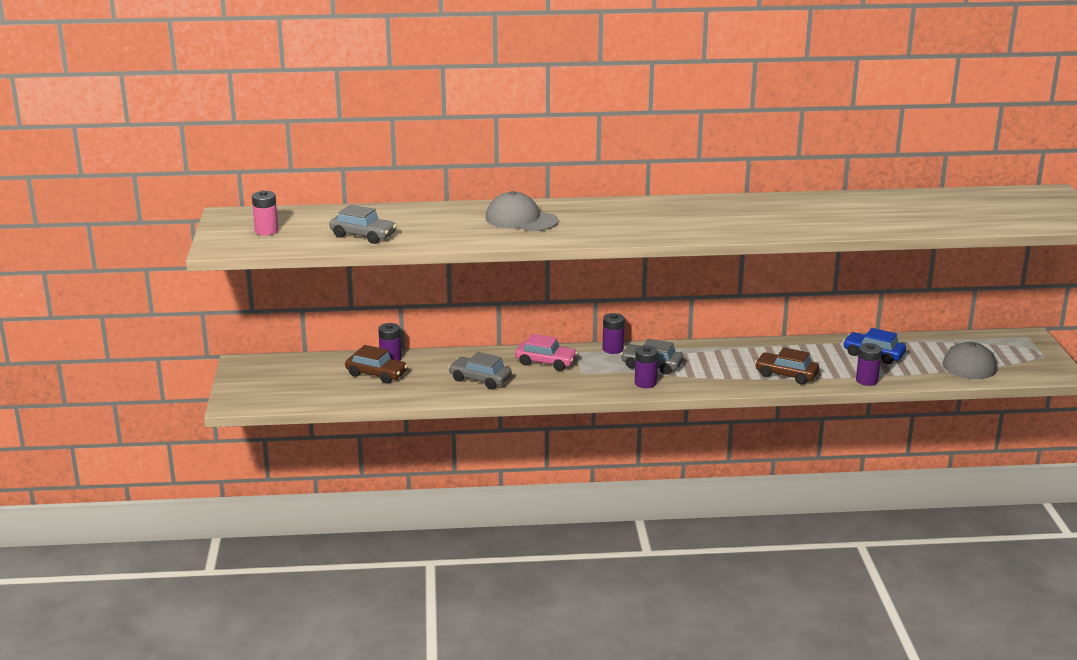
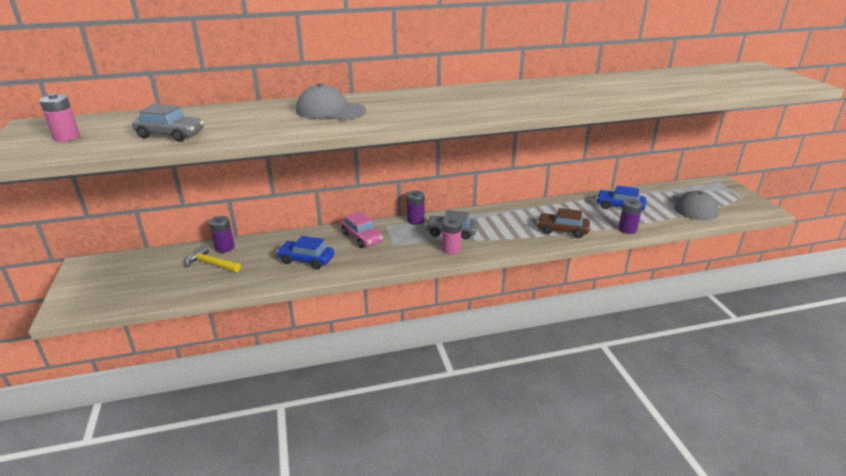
camera: 10 degrees left, 5 degrees up
brown car [345,345,408,384] -> yellow hammer [186,245,241,272]
grey car [449,352,512,389] -> blue car [276,236,334,269]
pink car [515,334,578,371] -> pink car turned 45 degrees clockwise [341,211,383,248]
purple battery [635,346,658,388] -> pink battery [442,217,462,254]

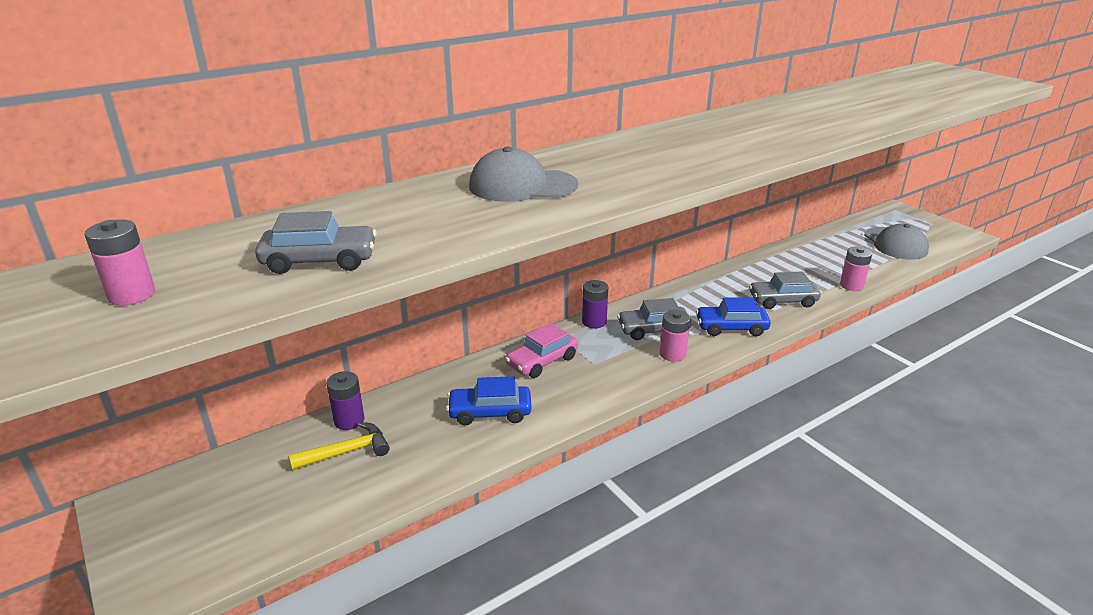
camera: 20 degrees left, 0 degrees up
yellow hammer [186,245,241,272] -> yellow hammer turned 150 degrees clockwise [289,422,390,470]
pink car [341,211,383,248] -> pink car turned 105 degrees clockwise [505,323,578,378]
brown car [537,208,590,238] -> grey car [749,271,821,309]
blue car [596,186,646,210] -> blue car moved to [696,297,771,336]
purple battery [618,199,643,234] -> pink battery [840,247,872,291]

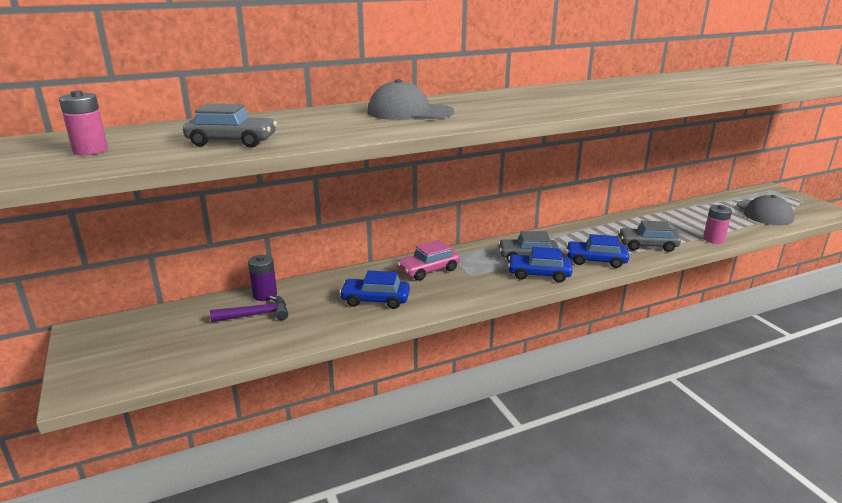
camera: 10 degrees right, 5 degrees down
yellow hammer [289,422,390,470] -> purple hammer [210,295,288,322]
purple battery [582,280,608,328] -> none
pink battery [660,310,690,362] -> blue car [508,247,573,282]

